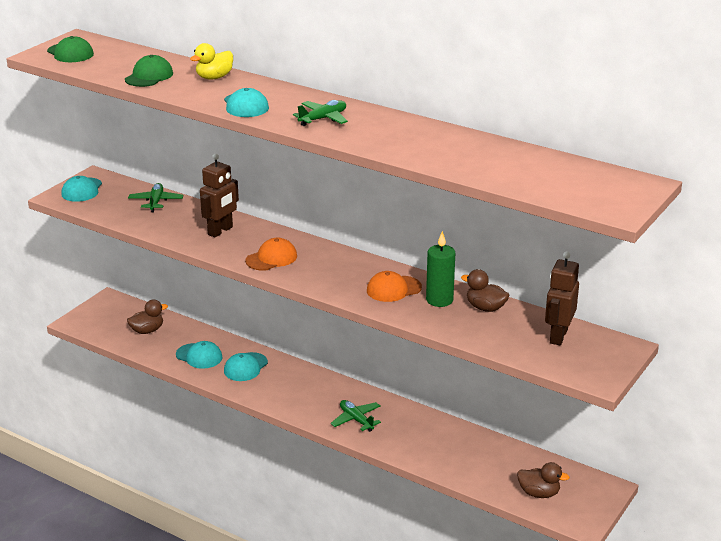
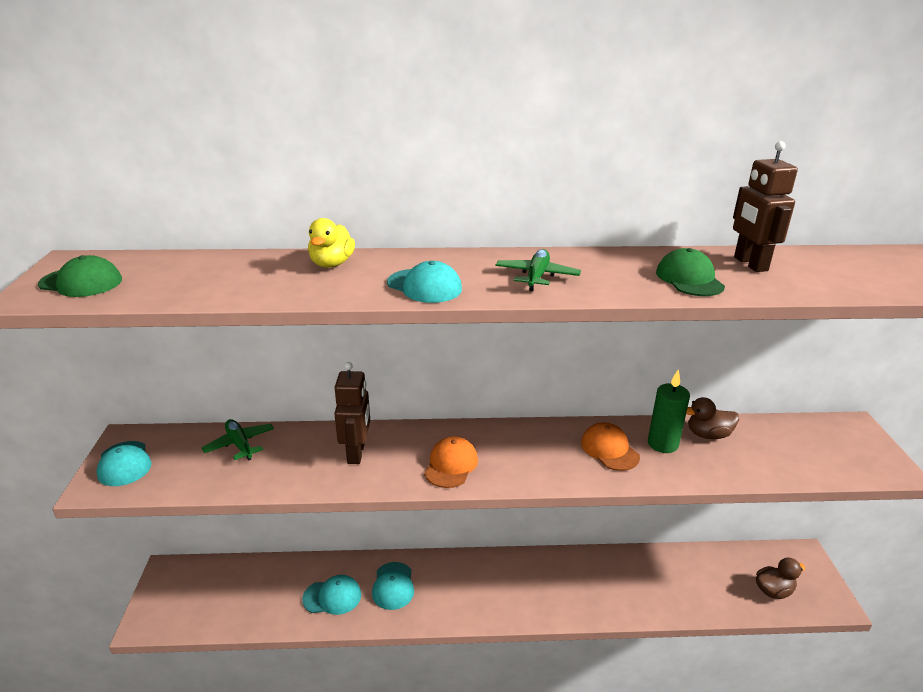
camera: 35 degrees left, 0 degrees up
green cap [125,55,173,87] -> green cap moved to [656,248,725,296]
brown duck [127,300,168,334] -> none
green plane [331,400,381,432] -> none
orange cap [367,271,422,302] -> orange cap turned 120 degrees clockwise [581,422,640,471]
brown robot [545,251,579,345] -> brown robot moved to [733,141,798,272]

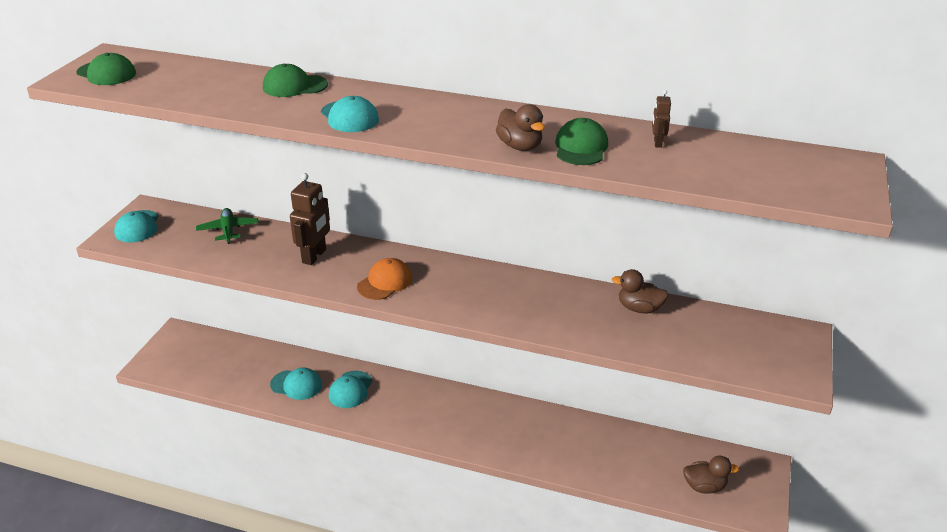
camera: 20 degrees right, 5 degrees up
yellow duck [308,218,355,268] -> green cap [263,64,328,97]
green plane [496,249,581,291] -> none
orange cap [581,422,640,471] -> none
green candle [648,369,690,453] -> none
brown robot [733,141,798,272] -> brown robot [652,90,671,148], size x0.49
none -> brown duck [496,104,545,151]

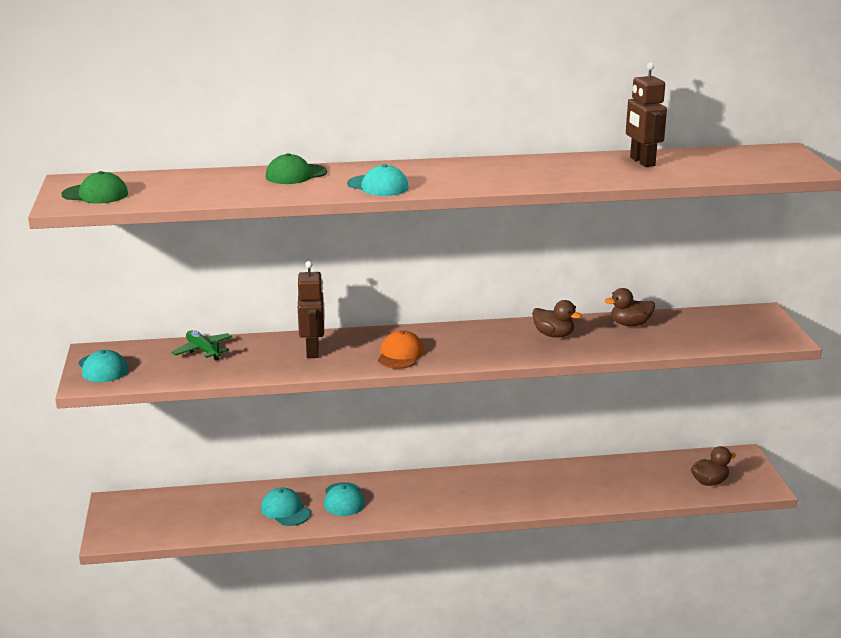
camera: 25 degrees left, 10 degrees down
turquoise cap [270,368,322,400] -> turquoise cap turned 120 degrees counterclockwise [261,487,311,526]
brown duck [496,104,545,151] -> brown duck moved to [532,300,582,338]
green cap [555,118,608,165] -> none
brown robot [652,90,671,148] -> brown robot [626,62,667,167], size x2.05

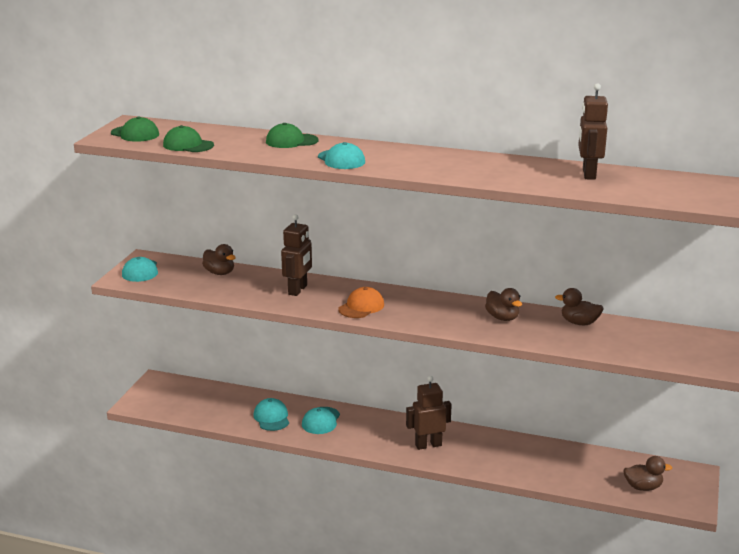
camera: 25 degrees right, 0 degrees up
green plane [171,331,232,361] -> brown duck [202,244,236,275]
none -> green cap [163,125,214,152]
none -> brown robot [406,376,452,450]

